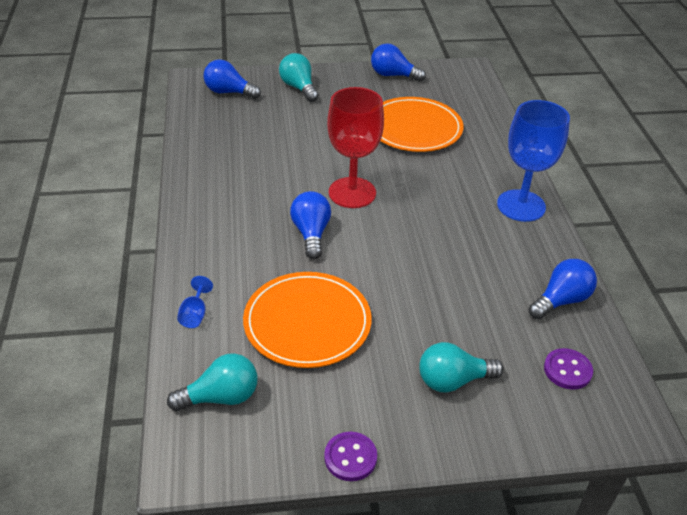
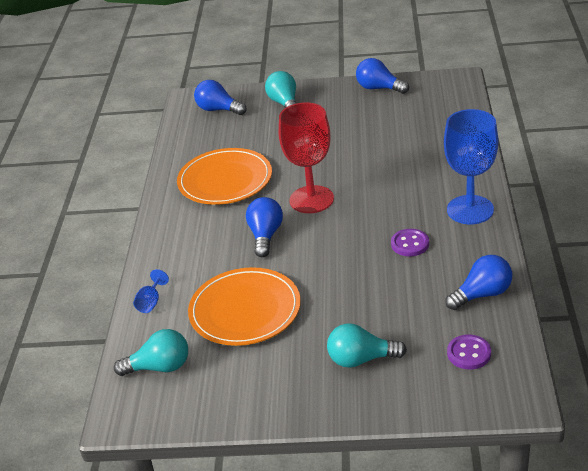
camera: 15 degrees right, 5 degrees down
purple button [324,432,377,481] -> purple button moved to [391,229,429,256]
orange plate [380,97,463,152] -> orange plate moved to [177,148,272,205]

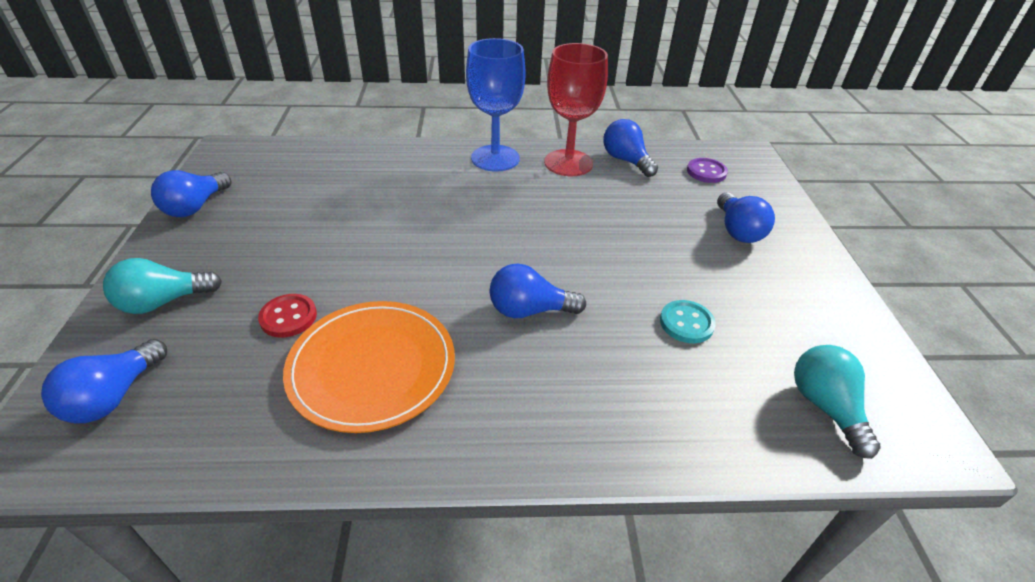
camera: 100 degrees left, 5 degrees up
blue goblet [133,269,169,313] -> none
orange plate [188,267,301,346] -> turquoise button [660,300,716,343]
red goblet [279,102,334,213] -> red goblet moved to [544,43,608,176]
turquoise light bulb [327,323,407,368] -> blue light bulb [717,193,775,243]
purple button [391,229,429,256] -> none
none -> red button [258,294,317,338]

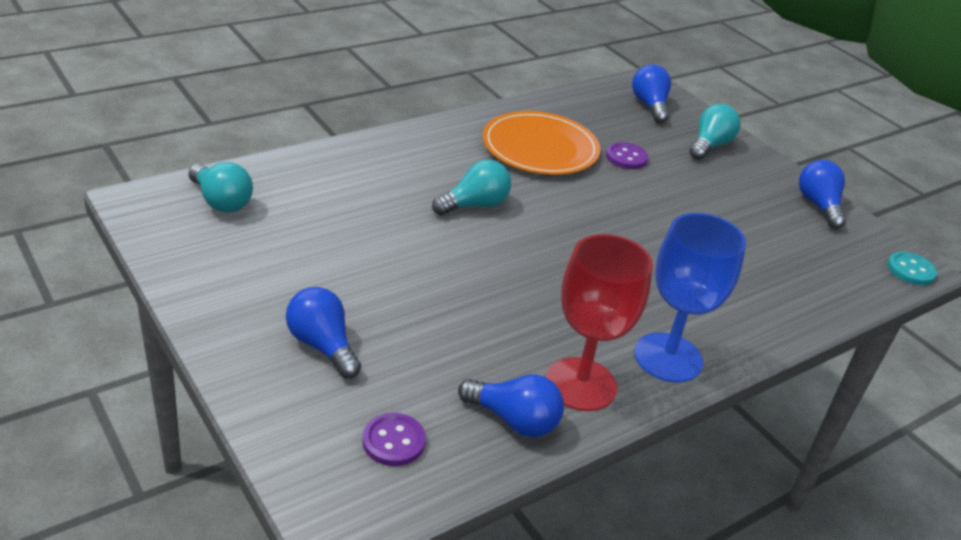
camera: 145 degrees right, 5 degrees down
red button [258,294,317,338] -> purple button [606,142,648,169]
blue light bulb [489,264,586,318] -> turquoise light bulb [432,160,511,216]
turquoise button [660,300,716,343] -> turquoise button moved to [887,251,937,285]

